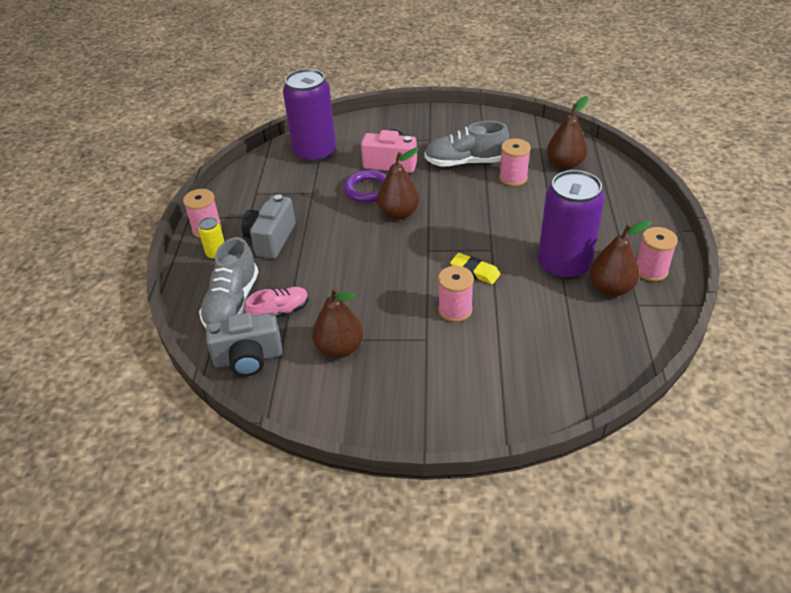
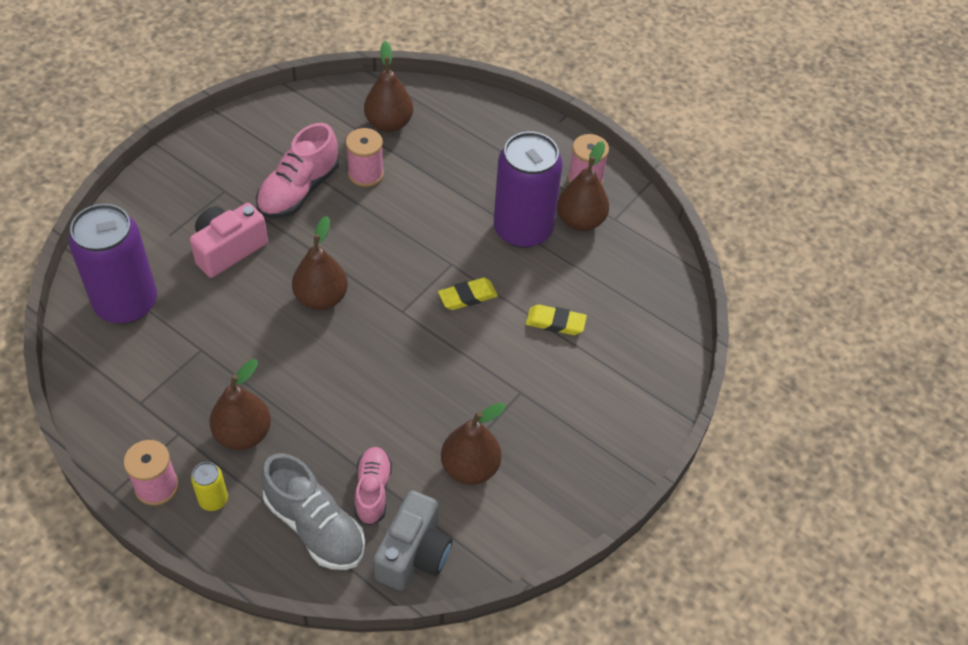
camera: 60 degrees left, 10 degrees up
grey camera [241,194,295,259] -> brown pear [209,359,271,450]
purple ring [344,170,386,203] -> none
grey shoe [424,121,510,167] -> pink shoe [256,123,339,219]
pink spool [438,266,474,322] -> none
none -> yellow eraser [526,305,587,335]

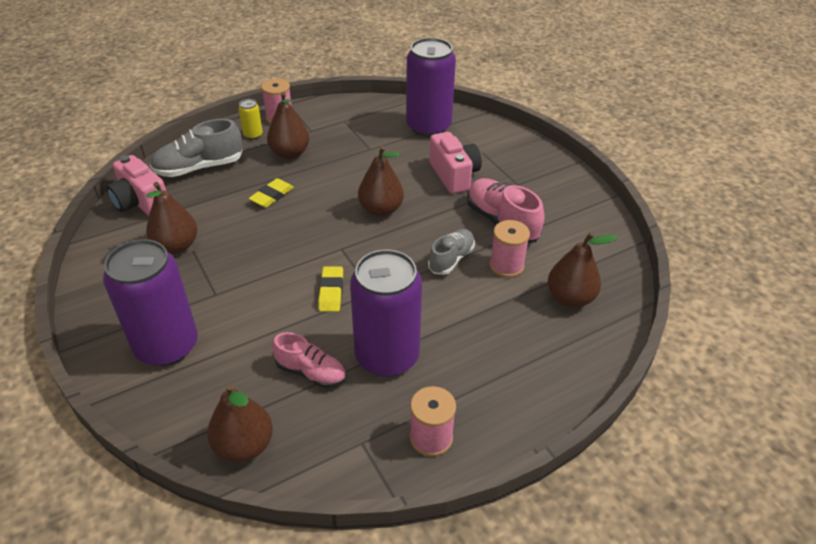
camera: 115 degrees right, 10 degrees down
pink shoe [355,447,392,525] -> pink shoe moved to [272,332,346,388]
grey camera [373,490,452,591] -> pink camera [106,155,166,216]
yellow eraser [526,305,587,335] -> yellow eraser moved to [249,178,294,208]
brown pear [557,141,609,231] -> brown pear moved to [207,383,273,462]
none -> purple can [103,239,198,366]
none -> grey shoe [428,229,475,275]

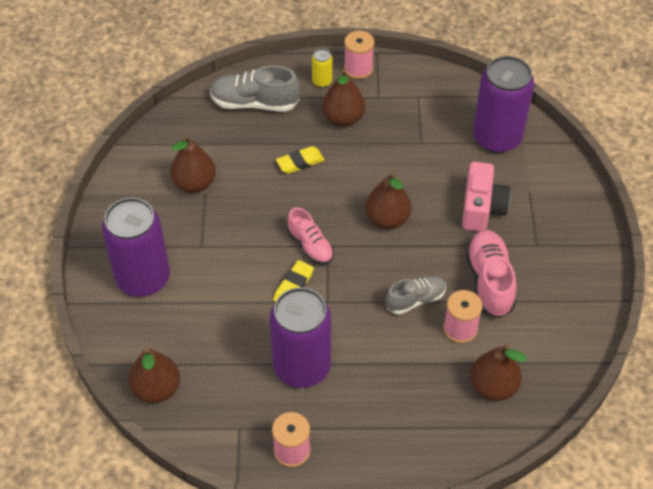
camera: 30 degrees right, 10 degrees up
pink camera [106,155,166,216] -> none
pink shoe [272,332,346,388] -> pink shoe moved to [287,208,334,265]

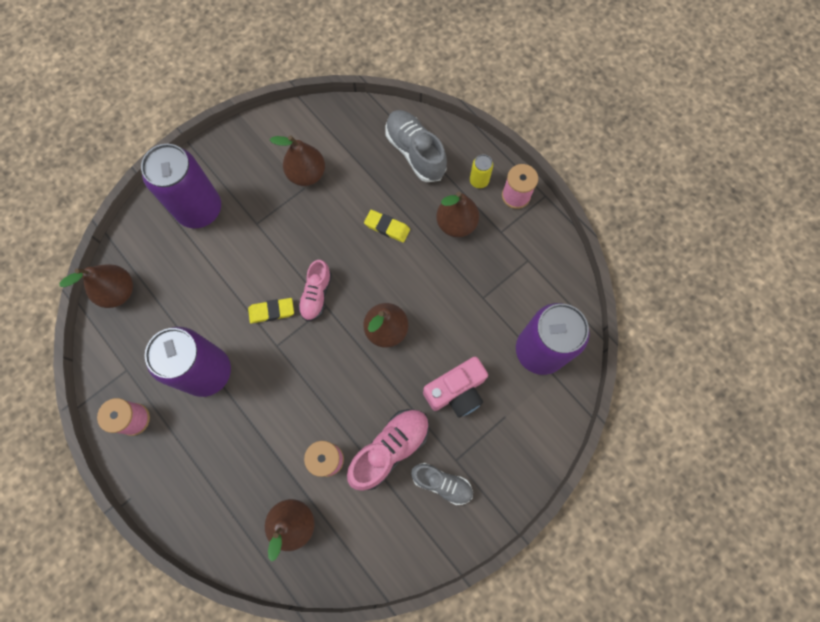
camera: 50 degrees right, 20 degrees up
grey shoe [386,276,446,314] -> grey shoe moved to [411,463,473,505]

